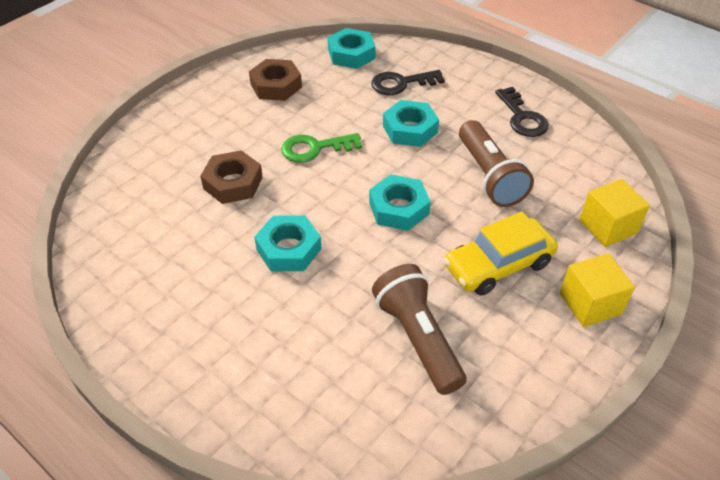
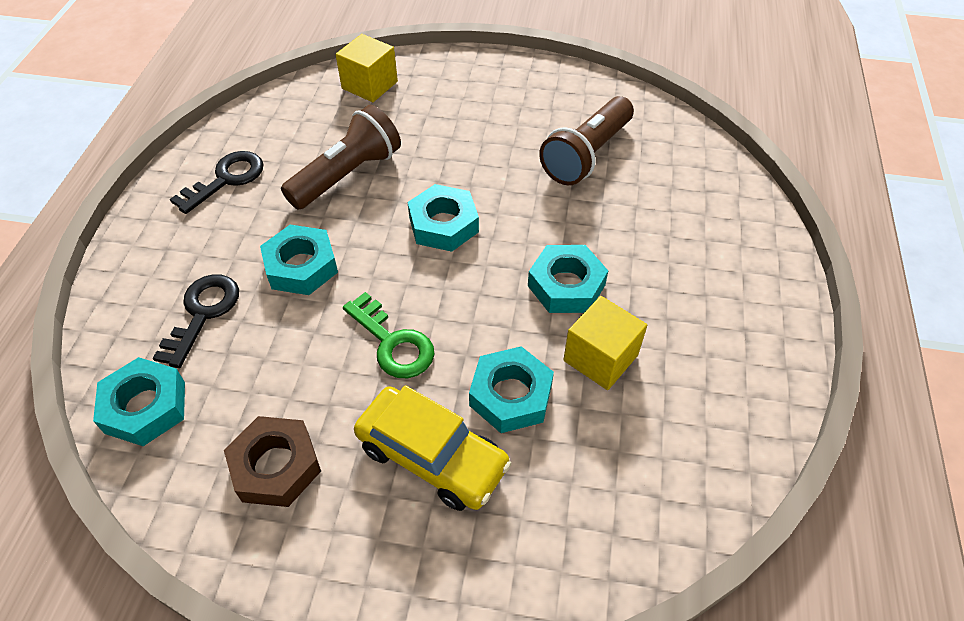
camera: 120 degrees left, 5 degrees up
brown nut [200,150,263,204] -> turquoise nut [469,346,554,433]
black key [371,70,445,95] -> black key turned 120 degrees counterclockwise [153,274,239,368]
yellow car [444,212,558,295] -> yellow car moved to [354,385,511,511]
yellow cube [560,253,635,327] -> yellow cube moved to [563,296,647,390]

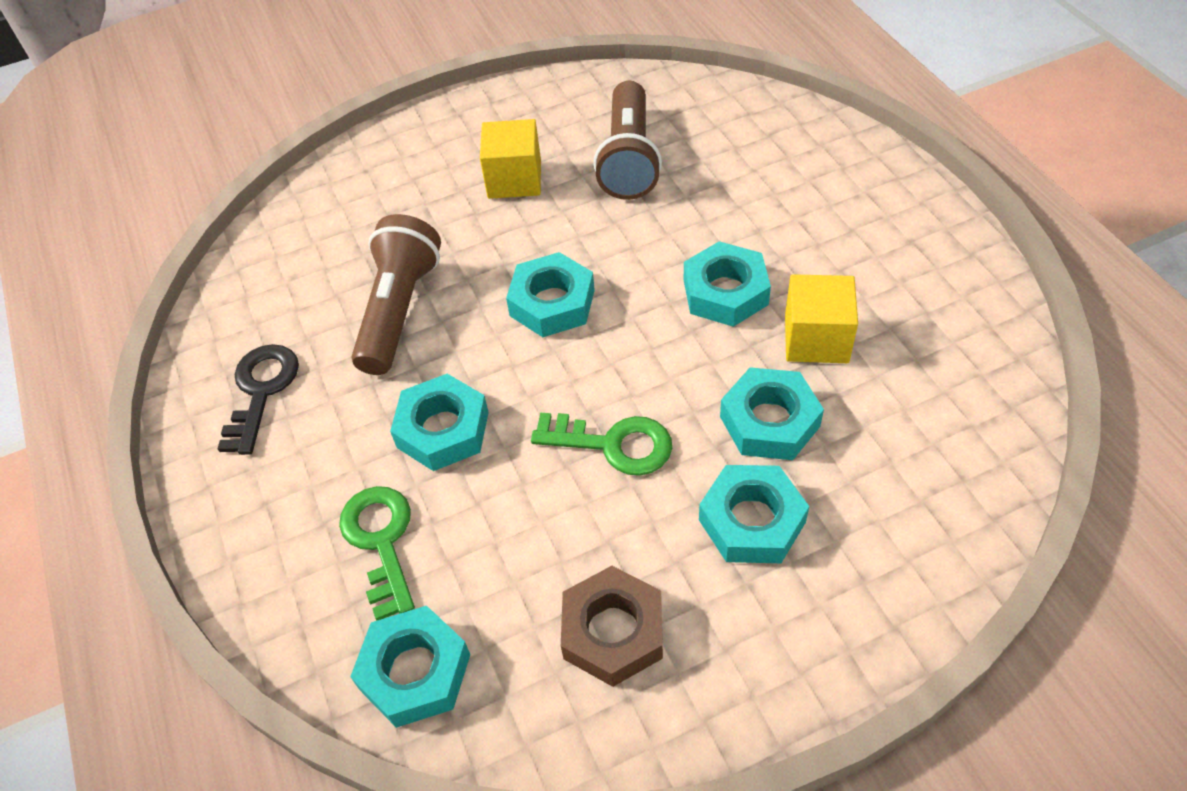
camera: 30 degrees left, 0 degrees up
black key [153,274,239,368] -> green key [339,486,415,620]
yellow cube [336,34,398,102] -> yellow cube moved to [480,119,541,199]
yellow car [354,385,511,511] -> turquoise nut [699,465,809,563]

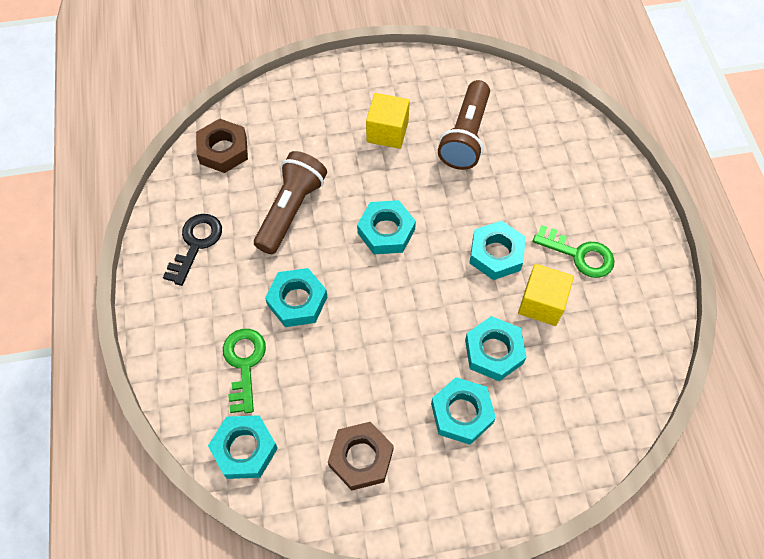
camera: 10 degrees right, 10 degrees up
green key [531,413,672,476] -> green key moved to [533,225,615,278]
none -> brown nut [196,119,248,173]

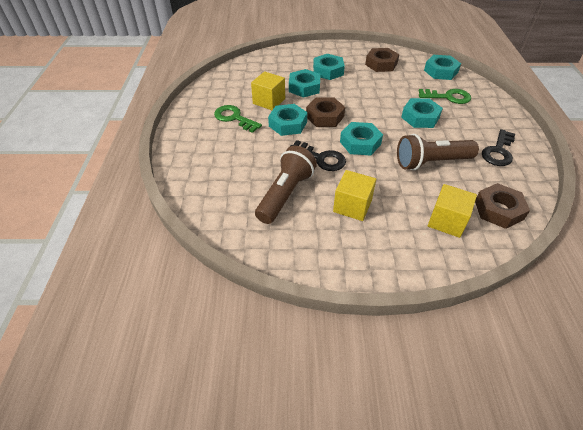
camera: 170 degrees left, 15 degrees down
green key [223,329,266,413] -> green key turned 90 degrees counterclockwise [419,89,471,104]
brown flashlight [254,151,327,254] -> brown flashlight turned 45 degrees clockwise [397,134,479,170]
none -> black key [291,140,346,171]
none -> brown nut [306,98,345,127]
none -> yellow cube [428,184,477,238]

